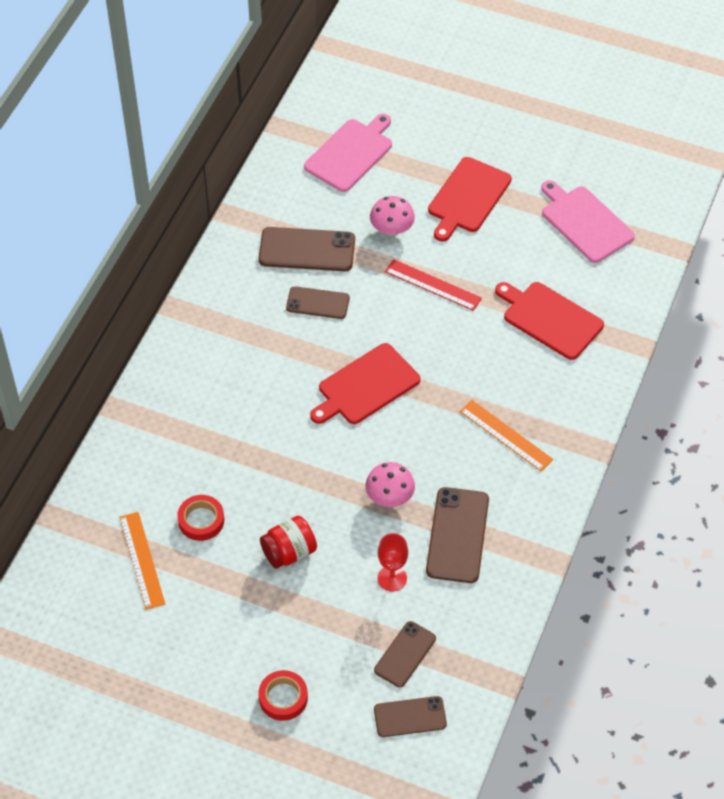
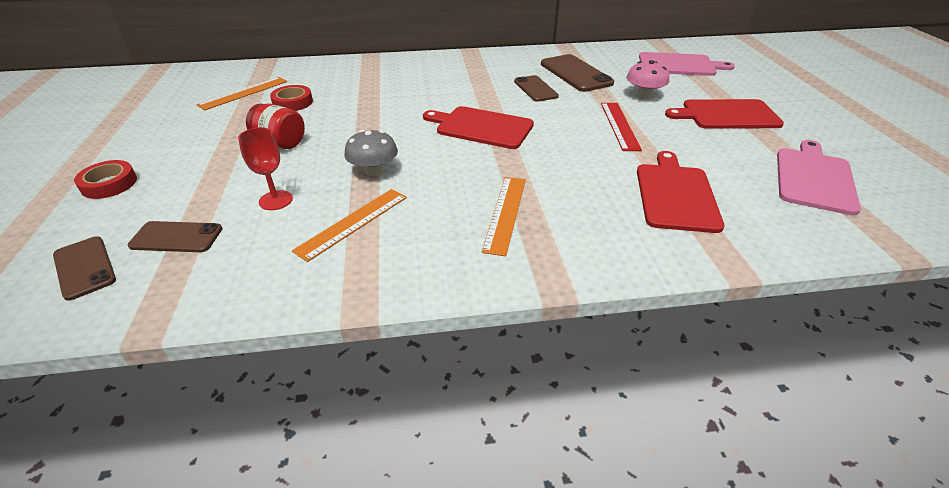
camera: 60 degrees right, 15 degrees down
pink mushroom [366,462,415,507] -> grey mushroom [344,130,398,177]
brown phone [426,487,489,583] -> orange ruler [292,189,407,262]

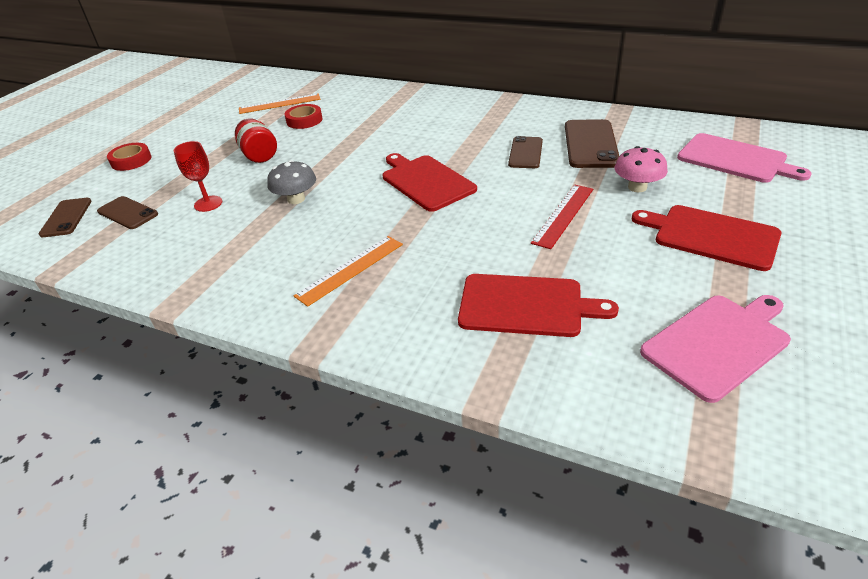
camera: 35 degrees right, 0 degrees up
orange ruler [292,189,407,262] -> none
red cutting board [637,151,725,233] -> red cutting board turned 60 degrees clockwise [458,274,619,337]

